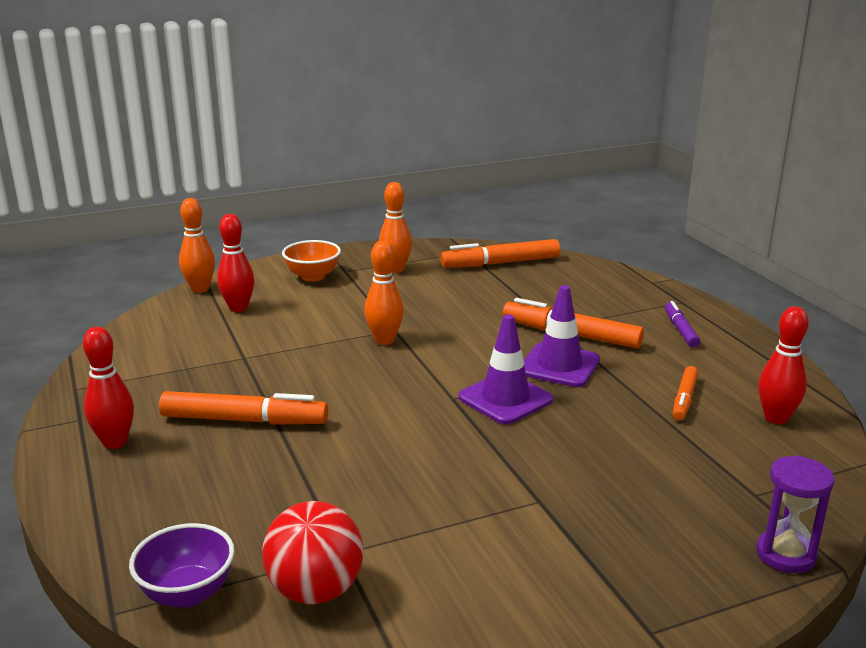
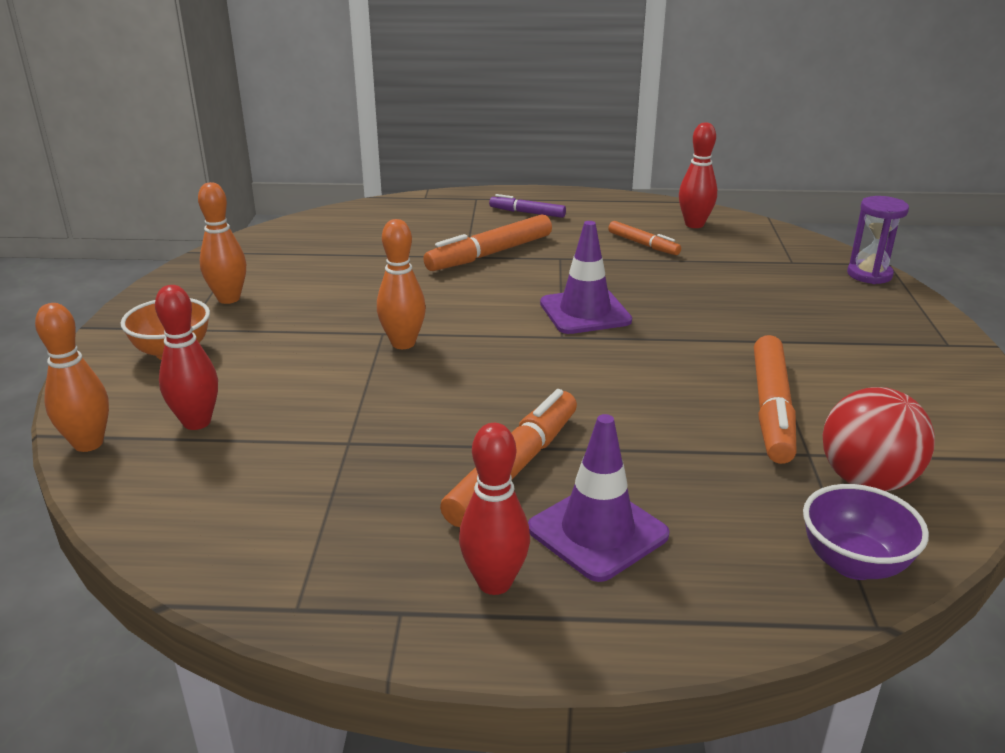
camera: 65 degrees left, 5 degrees up
orange marker [440,239,560,268] -> orange marker moved to [754,335,797,464]
purple traffic cone [524,285,600,387] -> purple traffic cone moved to [528,414,670,582]

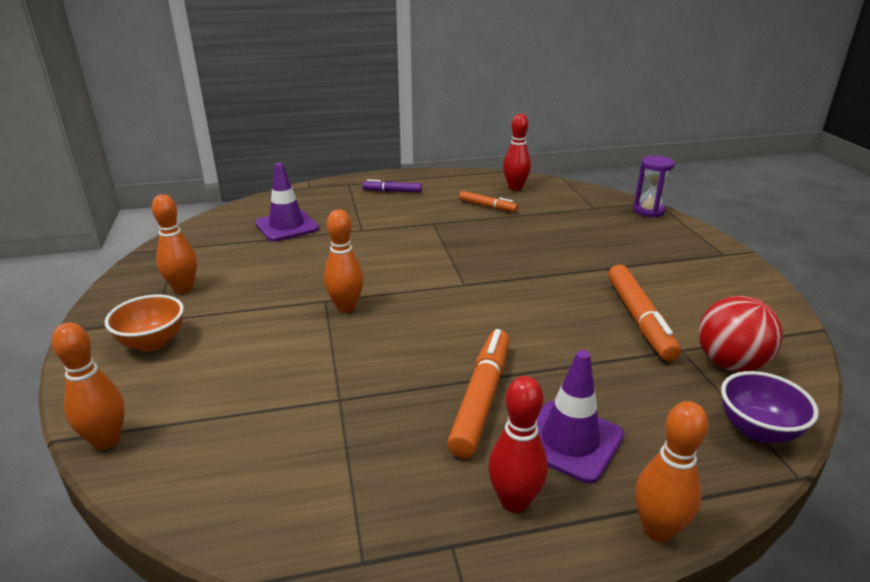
camera: 15 degrees left, 0 degrees up
red bowling pin [155,285,218,430] -> none
orange marker [423,214,552,271] -> none
purple traffic cone [540,221,632,334] -> purple traffic cone moved to [255,163,319,241]
none -> orange bowling pin [635,401,708,542]

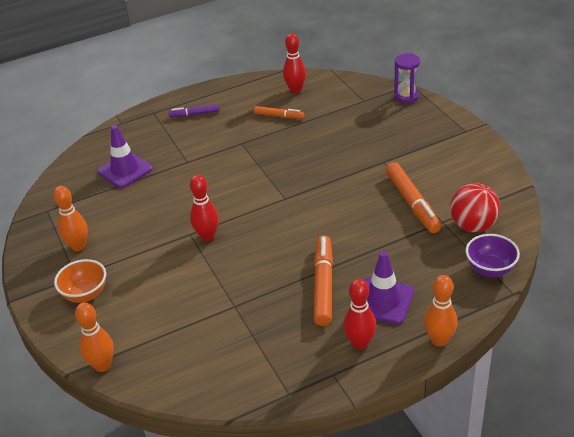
camera: 10 degrees left, 10 degrees up
orange bowling pin [324,209,364,312] -> red bowling pin [190,175,219,241]

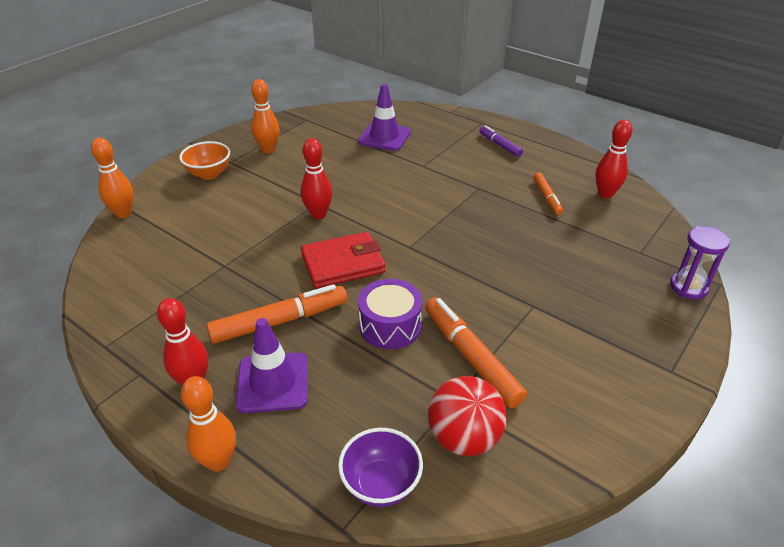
camera: 60 degrees right, 0 degrees up
orange marker [386,162,441,233] -> orange marker turned 105 degrees clockwise [425,297,527,408]
none -> red wallet [301,232,385,288]
none -> purple drum [358,279,423,349]

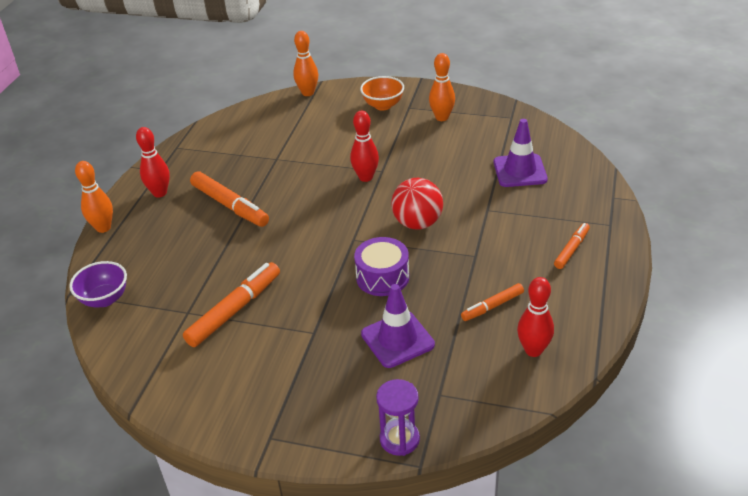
camera: 70 degrees right, 0 degrees up
purple traffic cone [235,318,308,413] -> purple traffic cone moved to [361,284,435,368]
red wallet [301,232,385,288] -> none
purple drum [358,279,423,349] -> purple drum moved to [354,237,409,296]
red ball [428,376,507,456] -> red ball moved to [391,178,443,229]
purple marker [479,125,523,157] -> orange marker [554,223,590,269]

